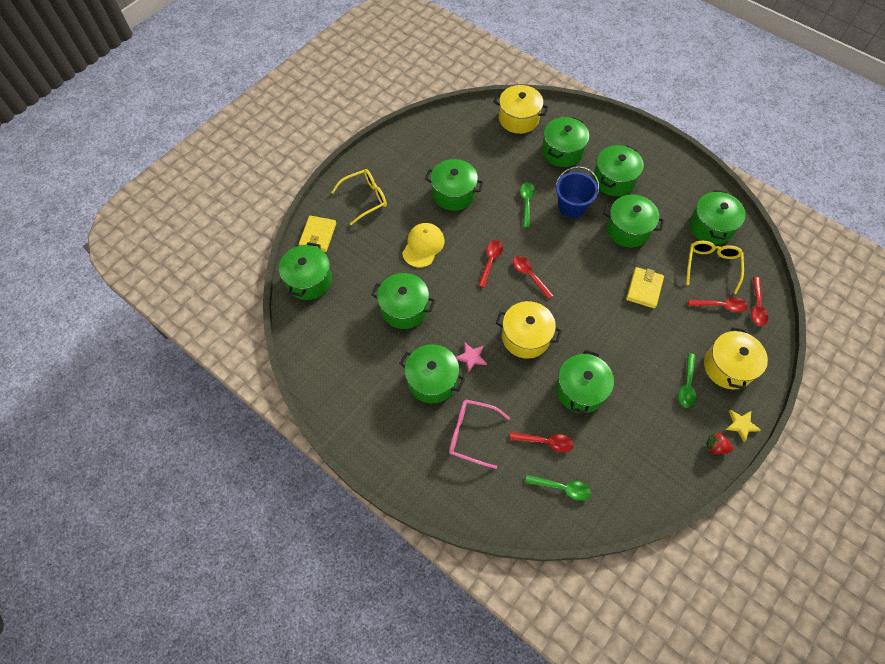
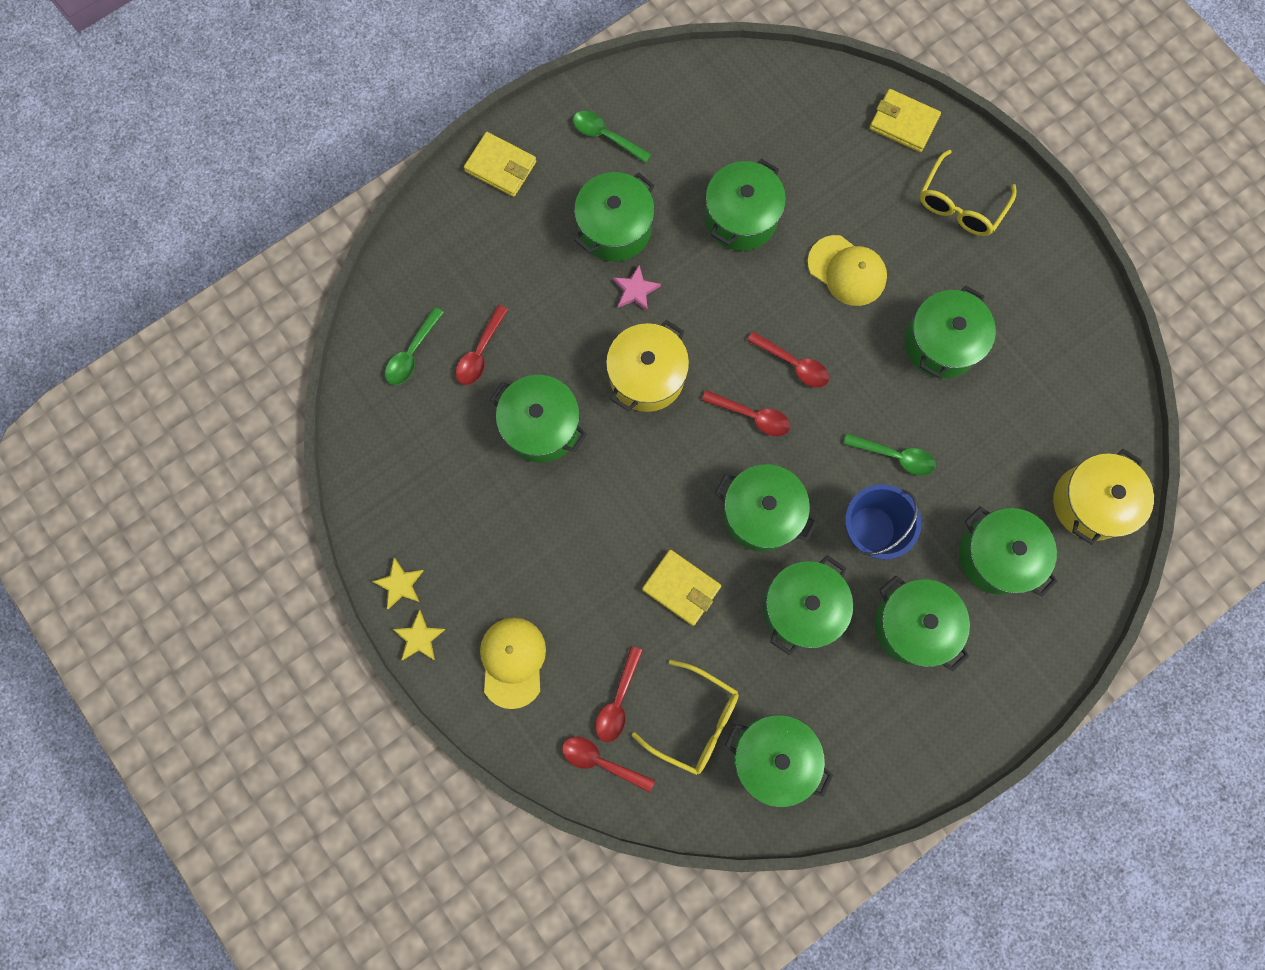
camera: 105 degrees right, 15 degrees up
green pot [279,242,332,300] -> green pot moved to [715,464,818,551]
yellow glasses [331,169,387,225] -> yellow glasses turned 45 degrees clockwise [920,150,1016,236]
pink glasses [449,400,510,469] -> none
red spoon [513,256,554,299] -> red spoon turned 45 degrees clockwise [702,390,790,436]
green spoon [678,353,696,408] -> green spoon moved to [573,111,652,163]
yellow pot [704,327,768,389] -> yellow cap [480,617,546,709]
red strawberry [706,433,733,455] -> yellow star [372,558,423,609]
none -> yellow wallet [464,132,536,197]

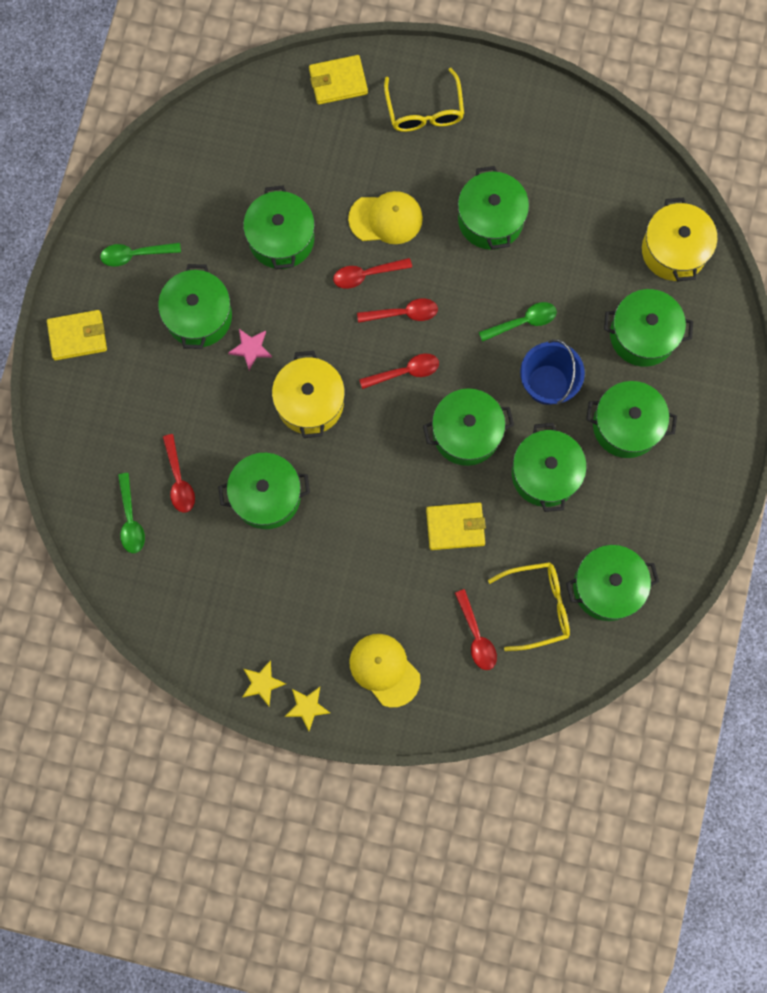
camera: 40 degrees left, 0 degrees up
red spoon [562,737,655,792] -> red spoon moved to [333,258,412,289]

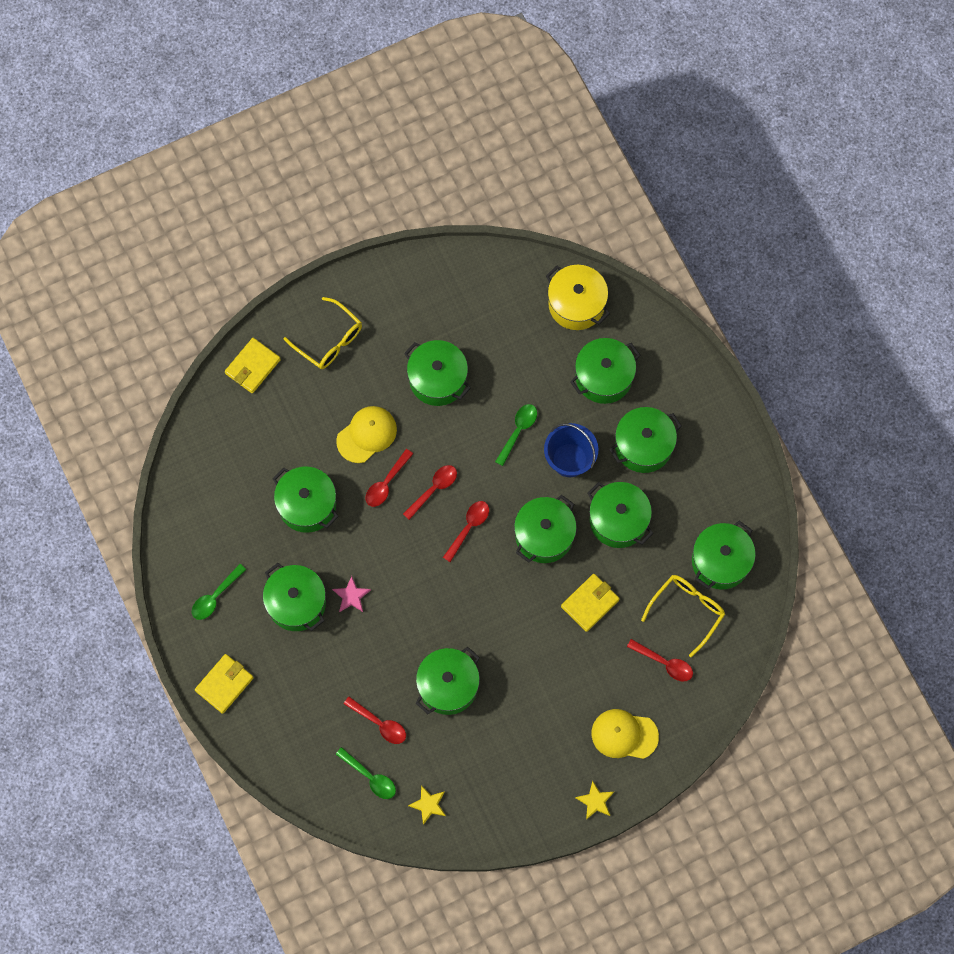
camera: 40 degrees left, 5 degrees down
yellow star [243,660,286,706] -> yellow star moved to [408,785,446,825]
yellow pot [272,351,345,438] -> none

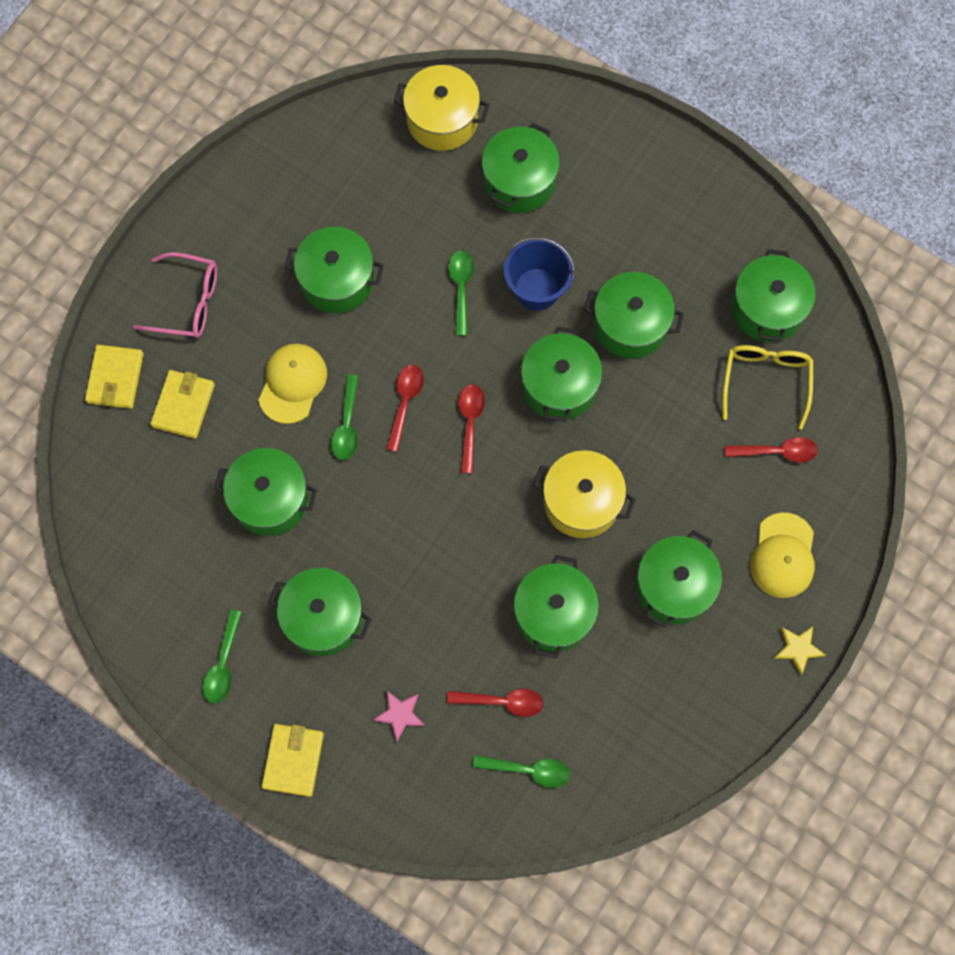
camera: 30 degrees left, 0 degrees up
yellow glasses [283,297,362,369] -> pink glasses [133,252,217,338]
pink star [332,576,371,612] -> pink star moved to [373,691,425,741]
red spoon [366,449,413,507] -> green spoon [331,374,358,460]
yellow star [408,785,446,825] -> none
yellow wallet [561,574,620,632] -> yellow wallet moved to [150,370,215,439]
yellow cap [592,709,659,759] -> yellow cap turned 60 degrees counterclockwise [750,513,815,598]
green pot [610,407,682,473] -> green pot moved to [636,530,722,628]
none -> yellow pot [533,450,636,538]

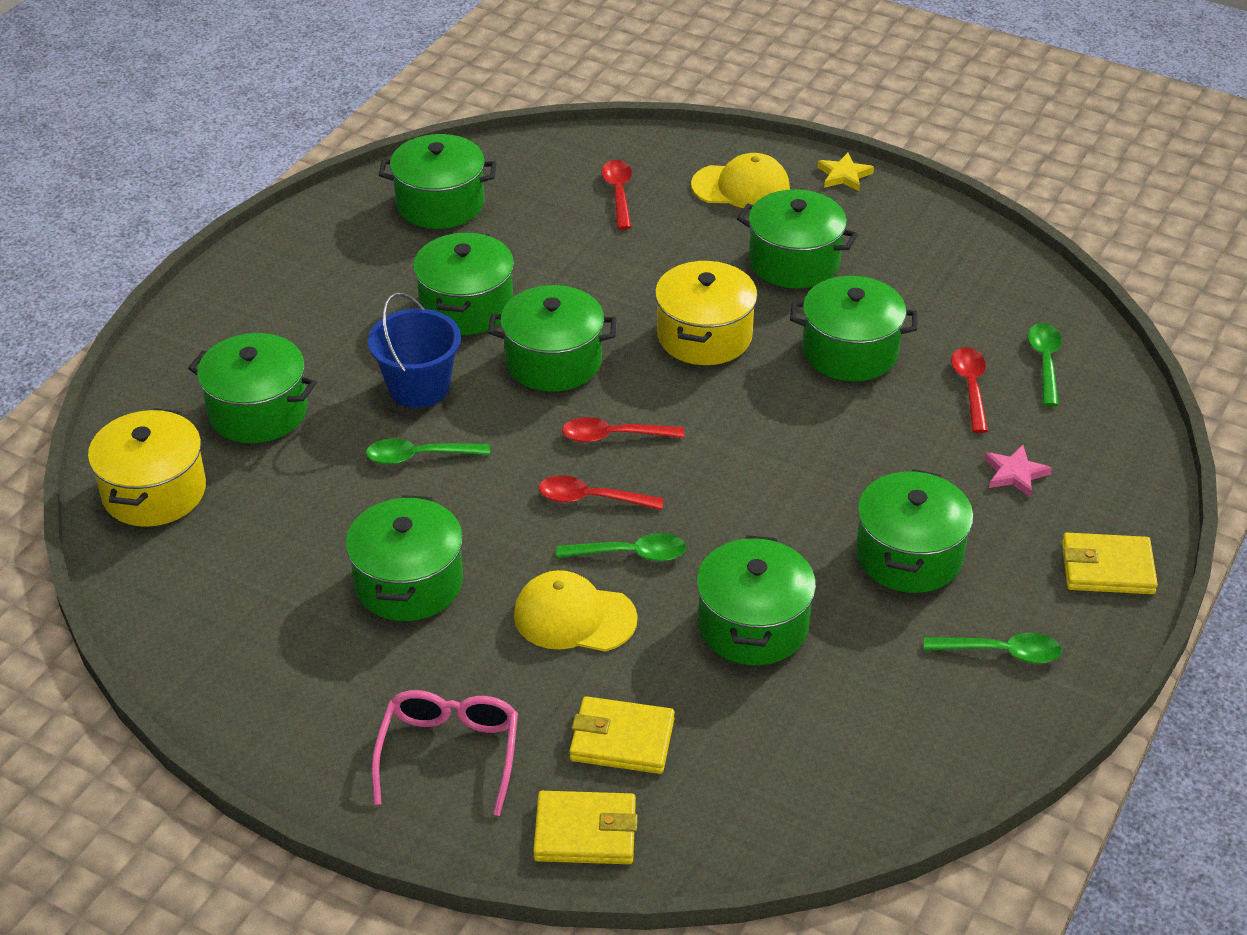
camera: 95 degrees left, 30 degrees down
yellow glasses [722,345,813,430] -> none

